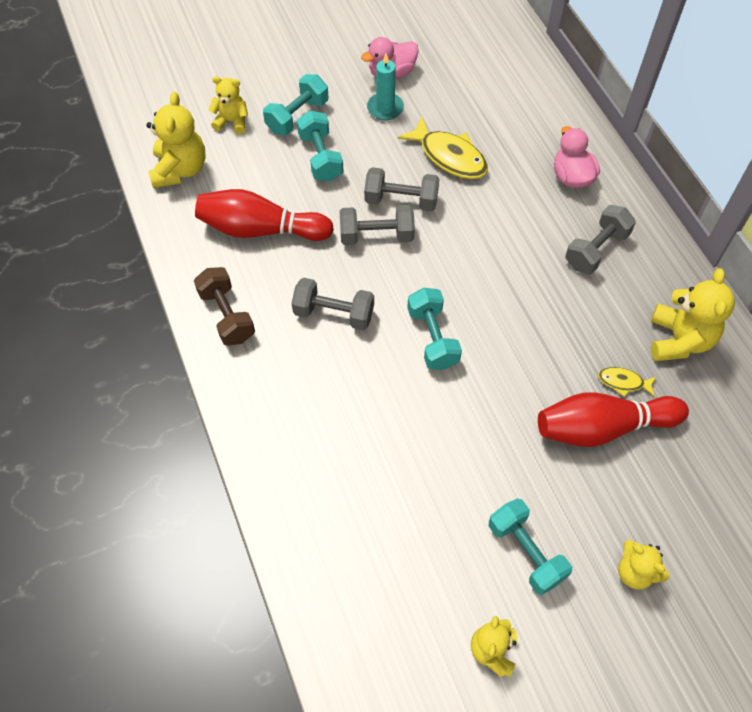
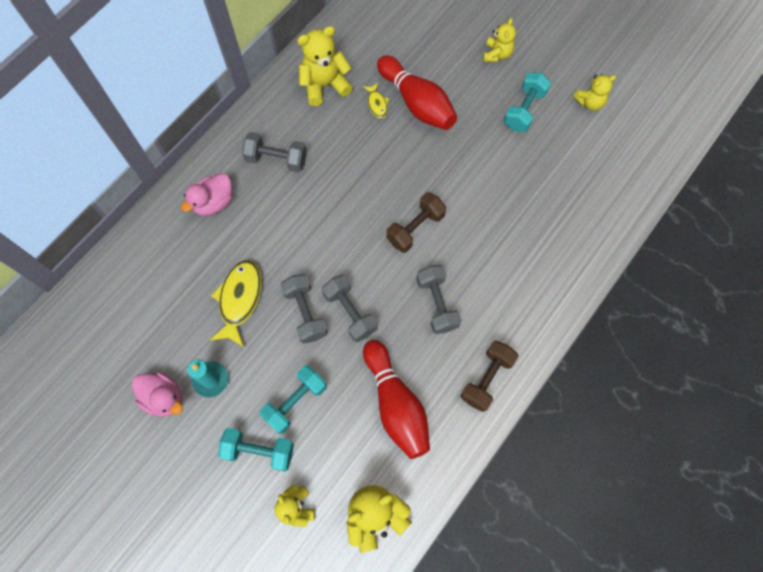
camera: 120 degrees left, 10 degrees up
turquoise dumbbell [407,288,462,370] -> brown dumbbell [386,192,446,253]

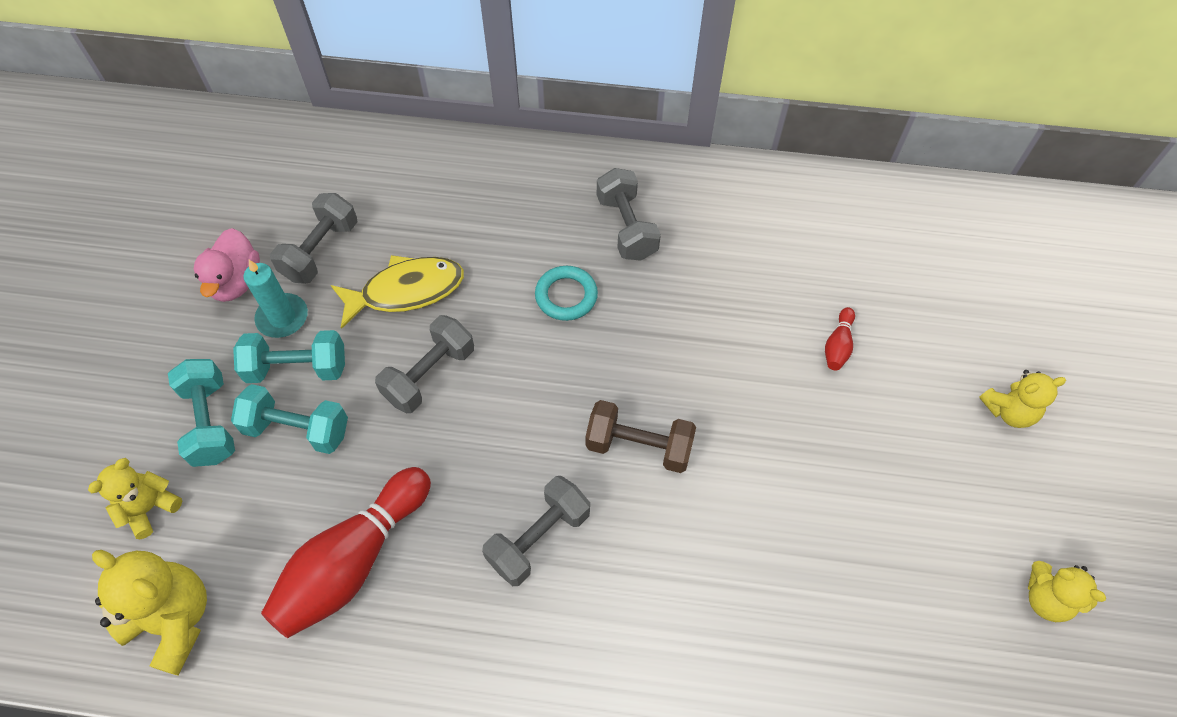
camera: 60 degrees right, 10 degrees down
pink duck [181,173,232,216] -> none
yellow teddy bear [297,26,353,106] -> none
grey dumbbell [322,274,378,342] -> grey dumbbell moved to [270,193,358,284]
yellow fish [363,83,389,118] -> none
red bowling pin [377,55,457,130] -> red bowling pin [825,307,855,370], size x0.43
brown dumbbell [461,340,519,412] -> none
turquoise dumbbell [504,72,551,132] -> turquoise dumbbell moved to [233,330,345,383]
none -> turquoise ring [535,266,598,321]

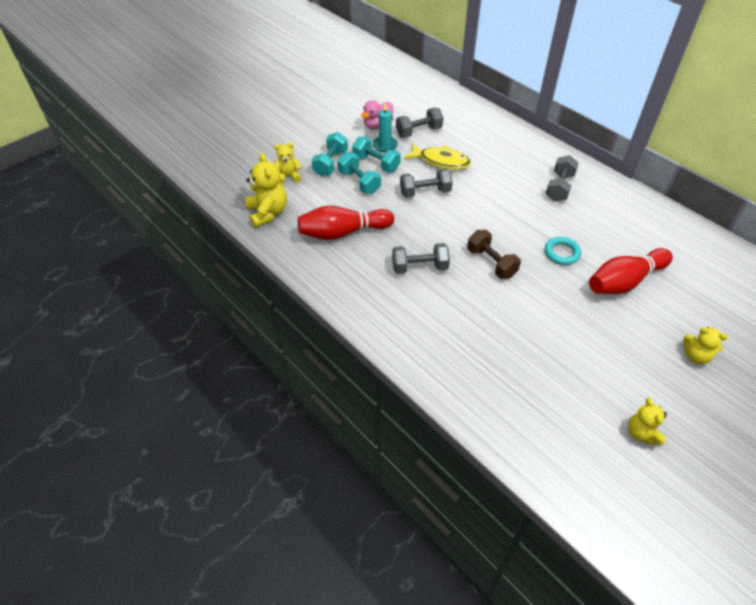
camera: 40 degrees right, 10 degrees down
turquoise ring [535,266,598,321] -> turquoise ring moved to [545,237,581,265]
red bowling pin [825,307,855,370] -> red bowling pin [589,248,673,294], size x2.33

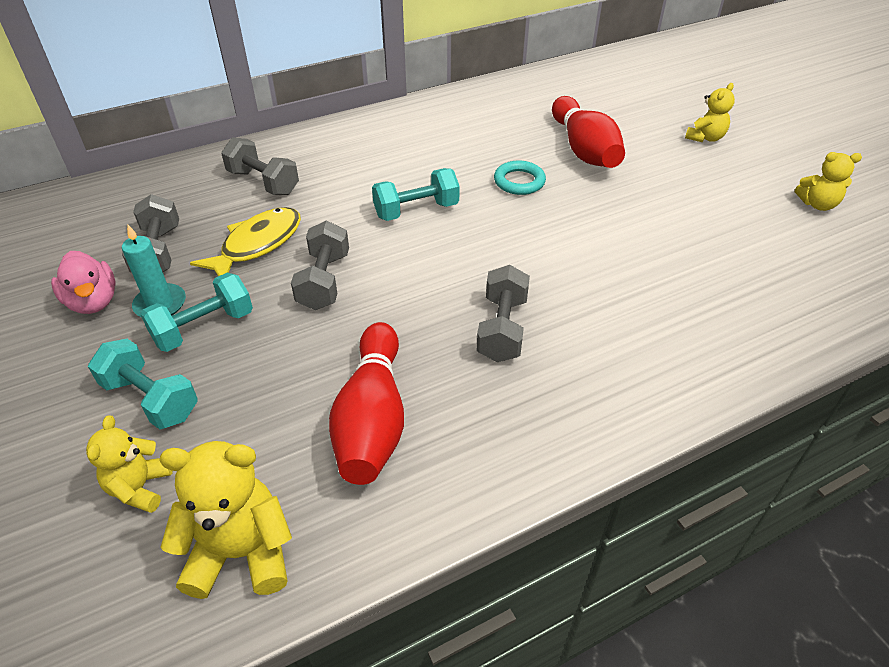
camera: 75 degrees left, 5 degrees down
turquoise dumbbell [338,152,381,194] -> turquoise dumbbell moved to [372,168,460,221]
brown dumbbell [467,230,521,279] -> none
grey dumbbell [546,155,579,201] -> grey dumbbell moved to [221,137,299,195]

